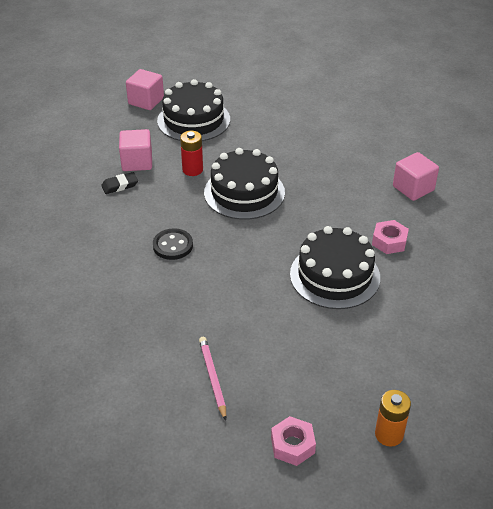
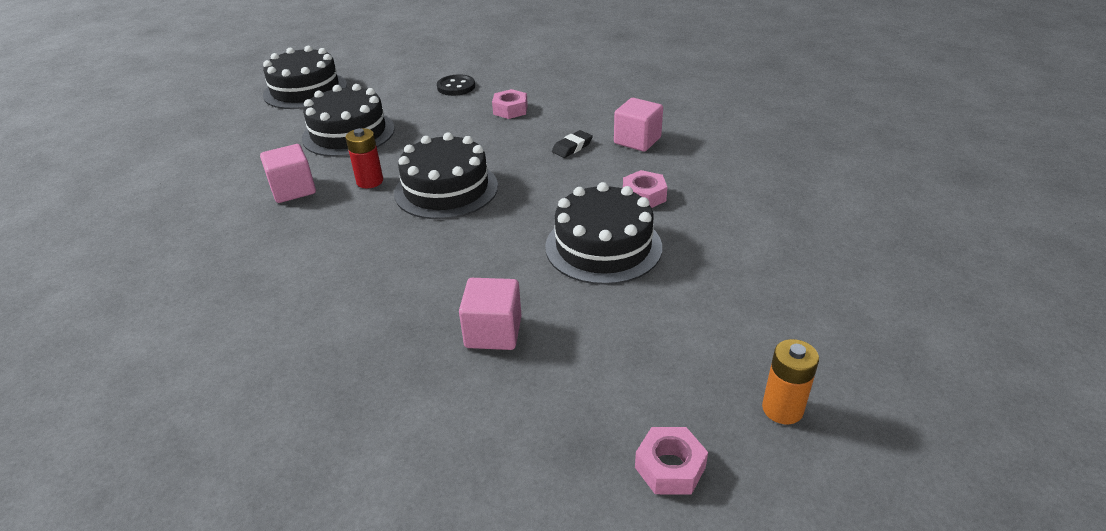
camera: 20 degrees left, 5 degrees down
black eraser [101,172,138,194] -> black eraser moved to [552,130,593,158]
pink cube [126,69,164,110] -> pink cube moved to [459,278,522,350]
black button [153,228,193,260] -> black button moved to [437,74,475,96]
pink pencil [199,337,226,421] -> none
none -> black cake [263,46,347,109]
none -> pink nut [492,89,528,119]

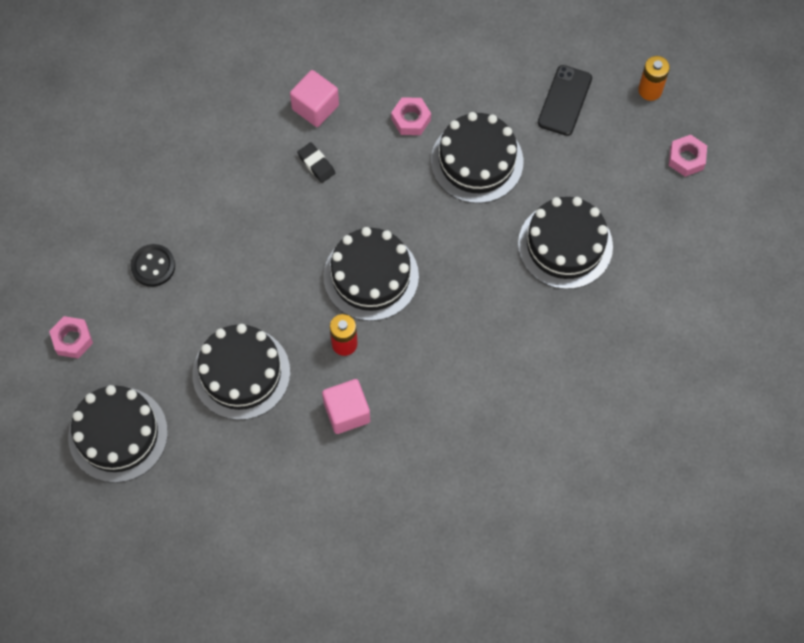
camera: 85 degrees left, 30 degrees up
pink cube [459,278,522,350] -> black cake [518,197,613,289]
pink nut [492,89,528,119] -> pink nut moved to [49,316,93,359]
none -> black phone [538,65,592,136]

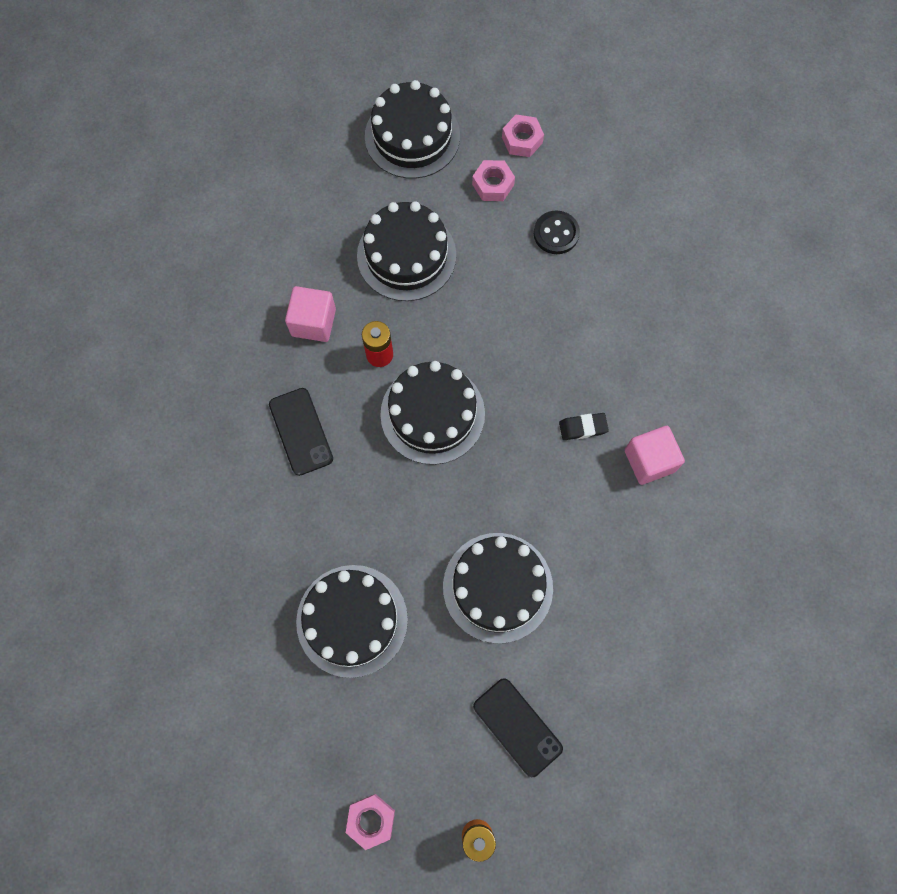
camera: 120 degrees right, 5 degrees up
pink nut [391,97,431,135] -> pink nut moved to [472,160,515,201]
none -> black phone [269,388,333,476]

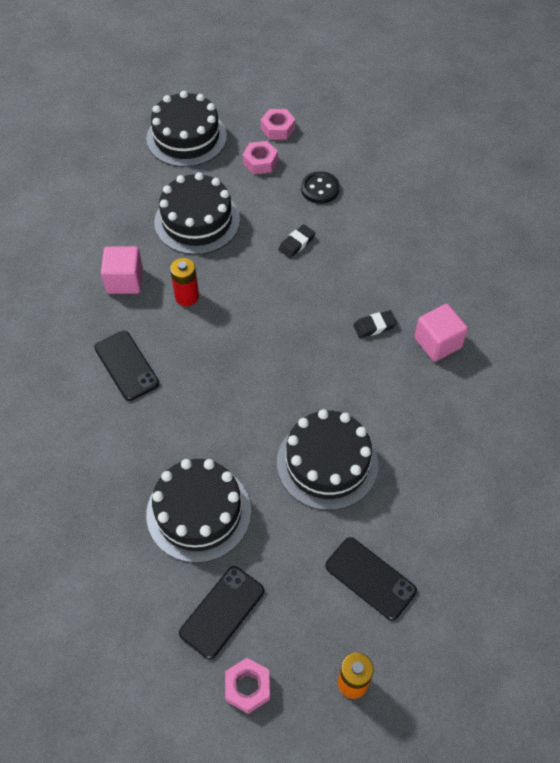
camera: 10 degrees left, 15 degrees down
black cake [380,361,485,465] -> none
none -> black phone [179,566,264,659]
none -> black eraser [278,224,315,258]

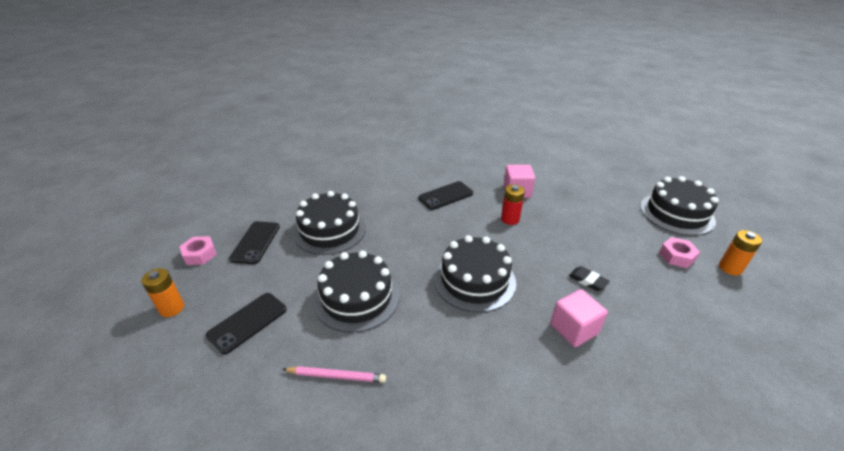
camera: 90 degrees right, 20 degrees down
black cake [154,172,240,255] -> black cake moved to [434,235,516,313]
black phone [179,566,264,659] -> black phone turned 60 degrees clockwise [229,221,280,264]
pink nut [261,109,295,140] -> orange battery [719,230,762,276]
black button [301,171,340,204] -> none
black eraser [353,310,397,338] -> none
pink cube [414,304,468,362] -> pink cube moved to [551,289,608,347]
none -> pink pencil [283,366,386,383]

